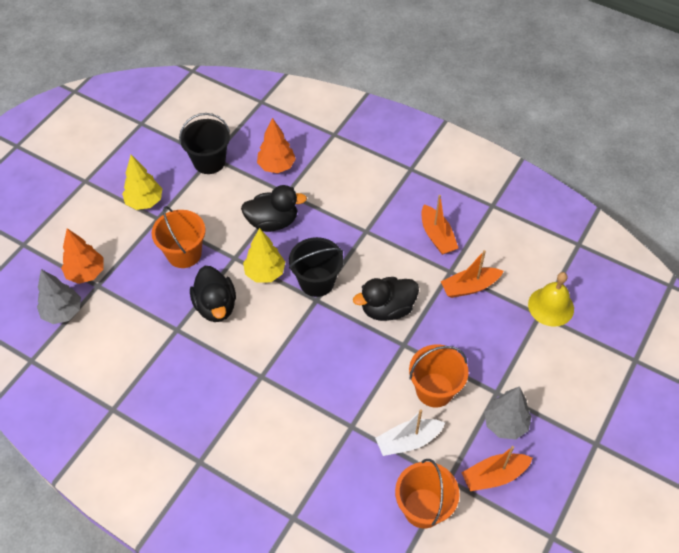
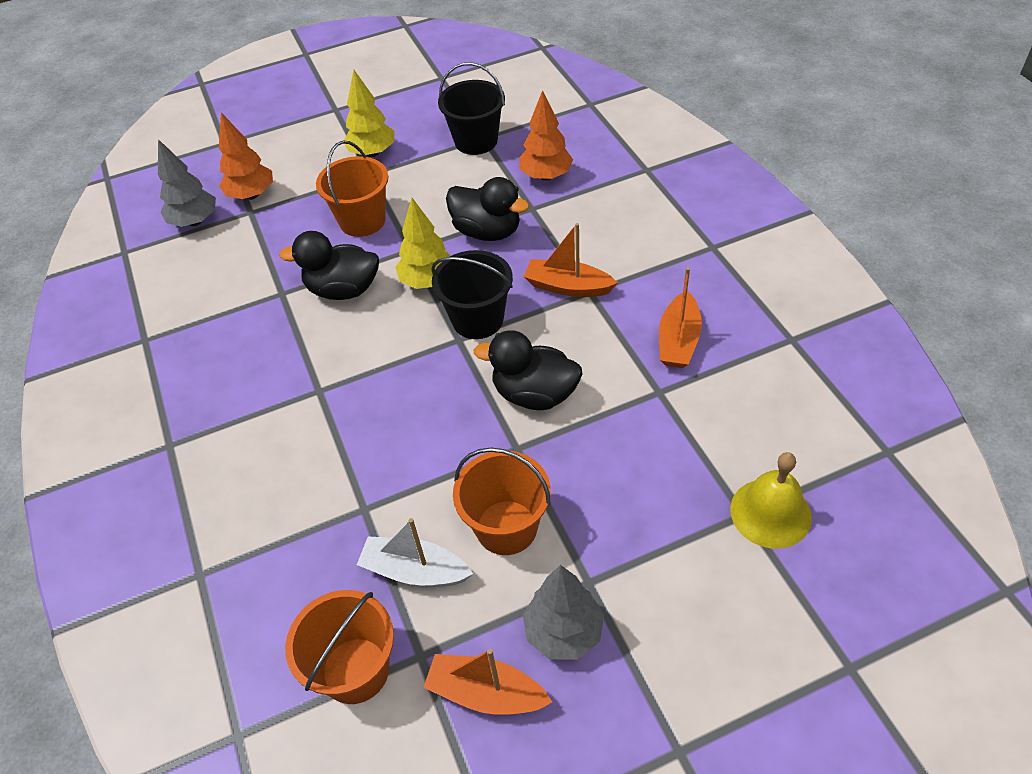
camera: 40 degrees right, 5 degrees down
black duck [190,266,236,322] -> black duck turned 75 degrees clockwise [279,231,379,300]
orange boat [441,250,503,298] -> orange boat moved to [524,223,617,297]

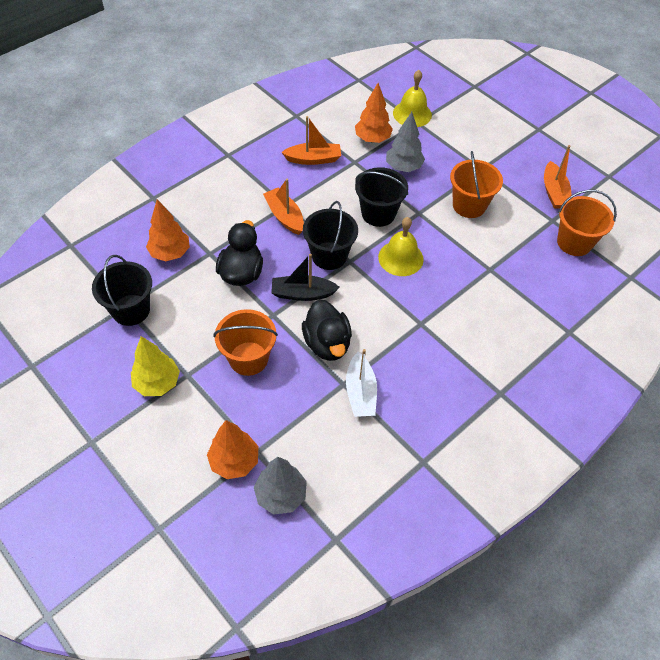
camera: 115 degrees left, 5 degrees up
white boat [357,518,473,587] -> white boat moved to [346,349,377,417]
yellow tree [396,198,450,289] -> black boat [271,254,340,301]
black duck [474,330,582,410] -> black bucket [355,167,408,227]
grey tree [523,565,604,660] -> grey tree moved to [386,112,425,172]
orange boat [524,223,617,297] -> orange boat turned 150 degrees clockwise [263,179,304,235]
none -> orange tree [355,83,393,143]
none -> yellow bell [378,217,424,276]

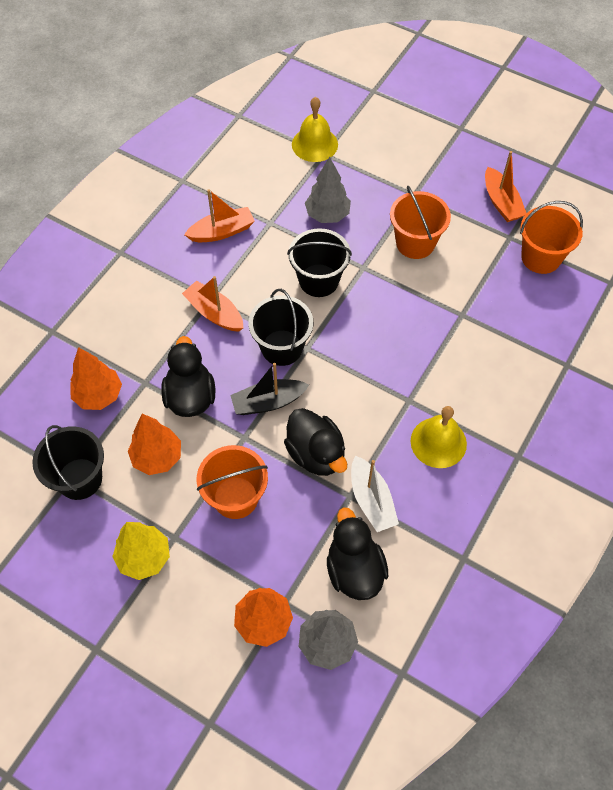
camera: 15 degrees left, 5 degrees up
orange tree [355,83,393,143] -> orange tree moved to [128,414,181,475]
yellow bell [378,217,424,276] -> yellow bell moved to [411,406,467,468]
none -> black duck [327,507,388,600]

